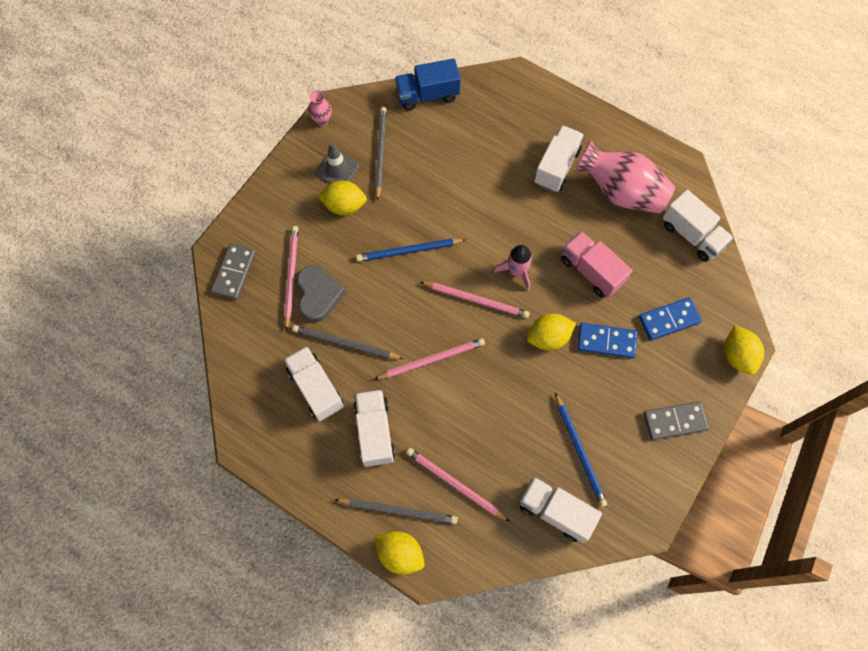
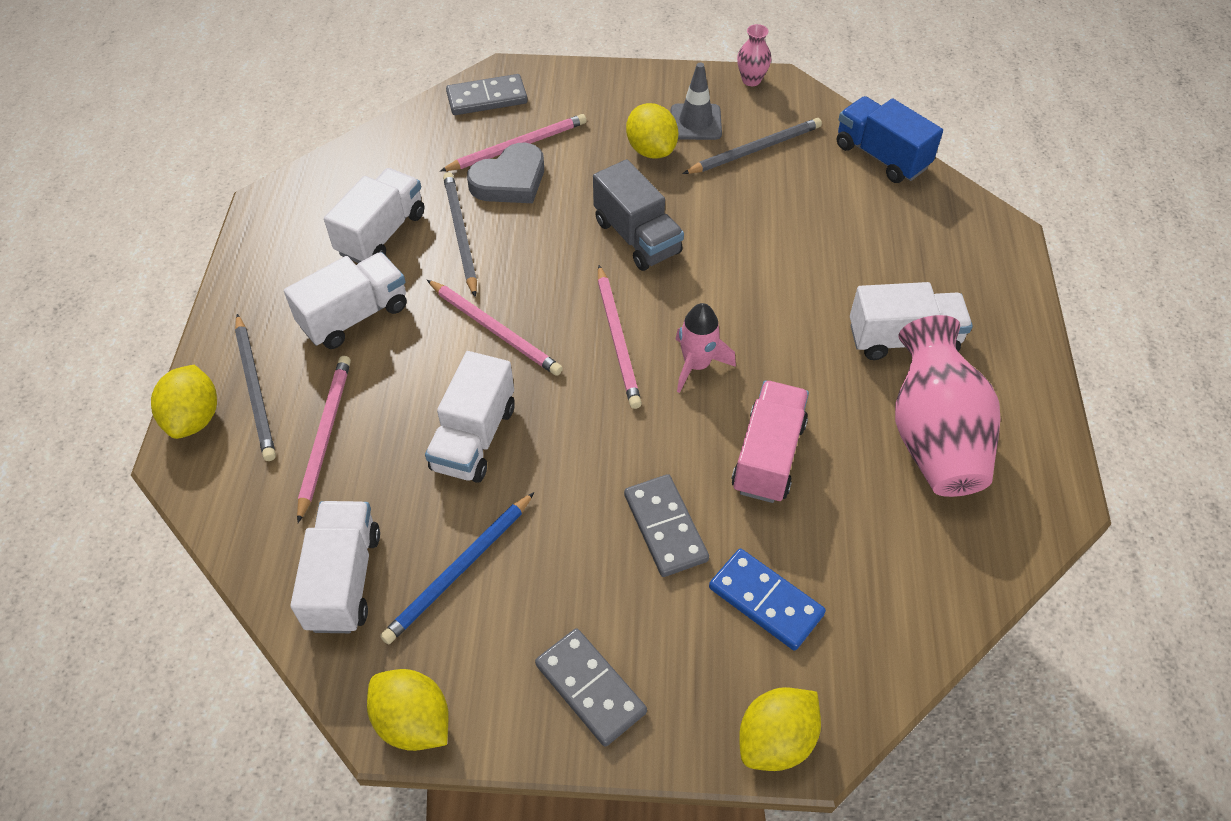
camera: 60 degrees right, 15 degrees down
blue pencil [356,239,466,262] -> grey truck [593,159,684,271]
yellow lemon [527,313,576,350] -> yellow lemon moved to [367,669,449,751]
blue domino [578,323,637,358] -> grey domino [624,474,709,577]
white truck [663,190,733,262] -> white truck moved to [425,351,515,483]

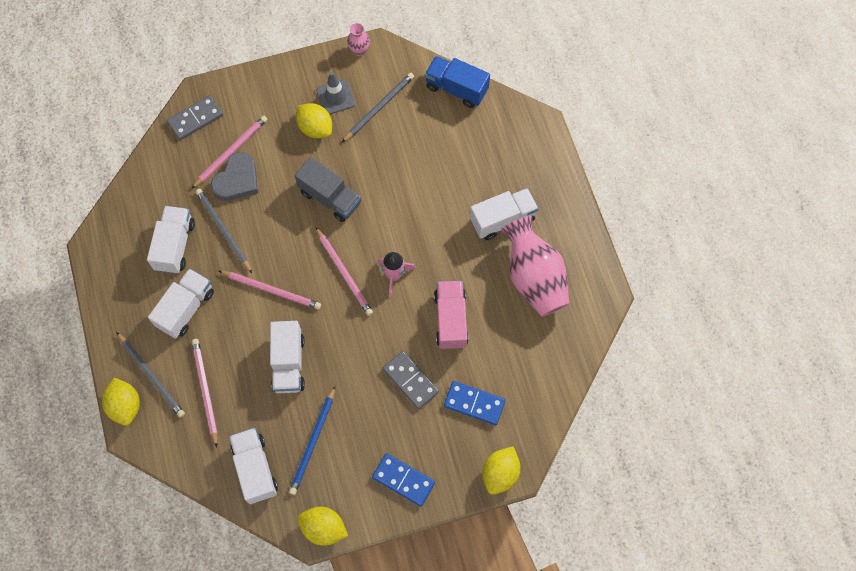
camera: 20 degrees left, 15 degrees up
grey domino [535,628,647,747] -> blue domino [372,453,435,507]

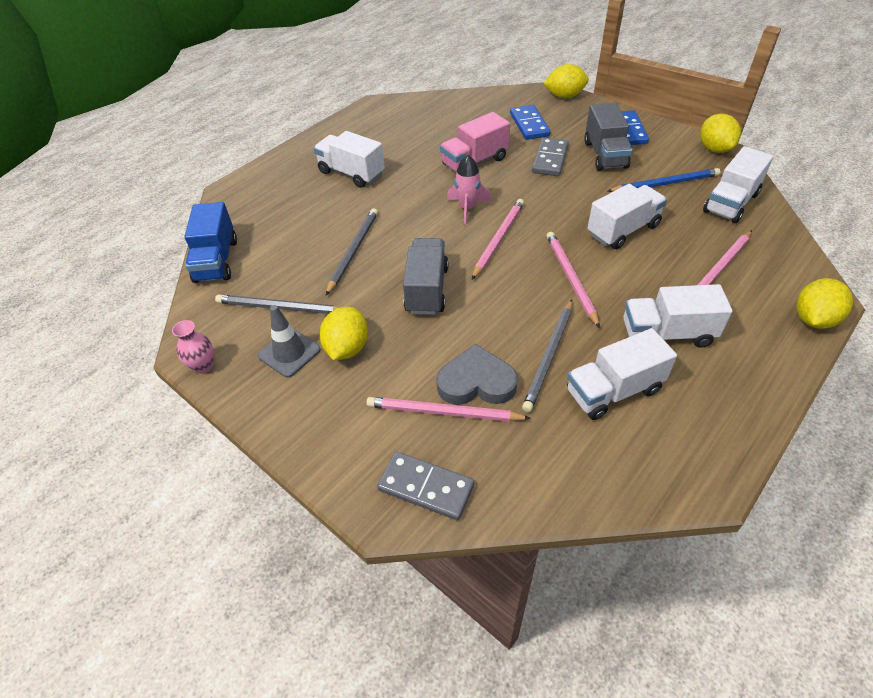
camera: 120 degrees left, 20 degrees down
grey pencil [116,332,185,418] -> grey pencil moved to [326,208,378,295]
pink vase [501,216,570,316] -> none
none -> grey truck [584,103,633,171]

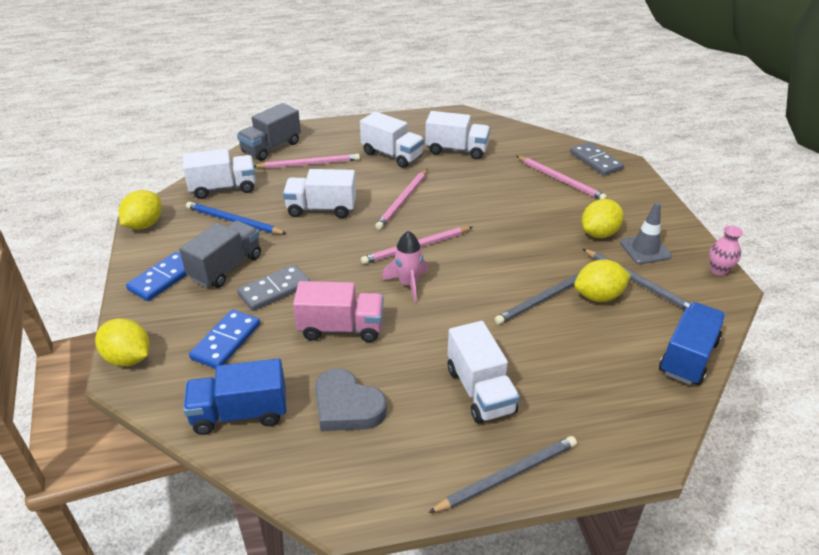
camera: 145 degrees left, 10 degrees down
grey truck [403,238,449,315] -> grey truck moved to [237,103,301,161]
grey heart [436,344,518,405] -> grey heart moved to [315,369,387,431]
grey pencil [522,300,572,412] -> grey pencil moved to [428,436,577,513]
yellow lemon [797,278,853,329] -> yellow lemon moved to [574,259,631,302]
none -> blue truck [183,358,286,435]

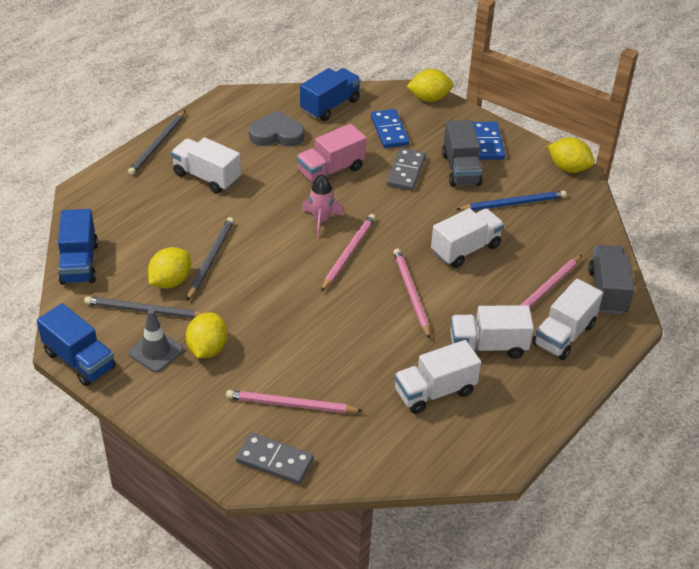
camera: 140 degrees right, 5 degrees up
yellow lemon [119,190,162,230] -> yellow lemon turned 45 degrees counterclockwise [548,137,595,173]
white truck [183,149,256,199] -> white truck moved to [533,279,603,360]
pink vase [709,226,743,276] -> blue truck [37,303,116,386]

